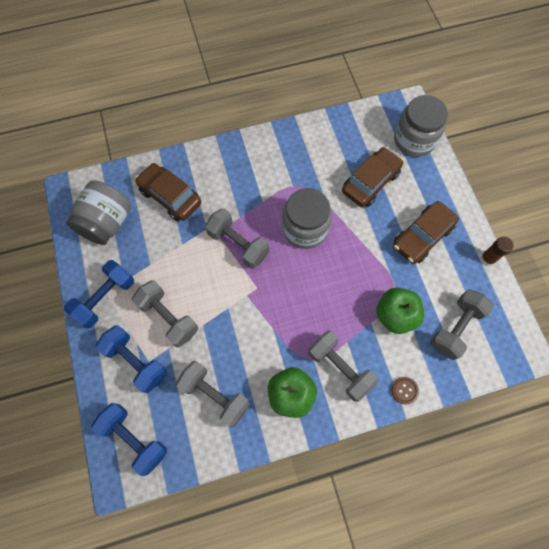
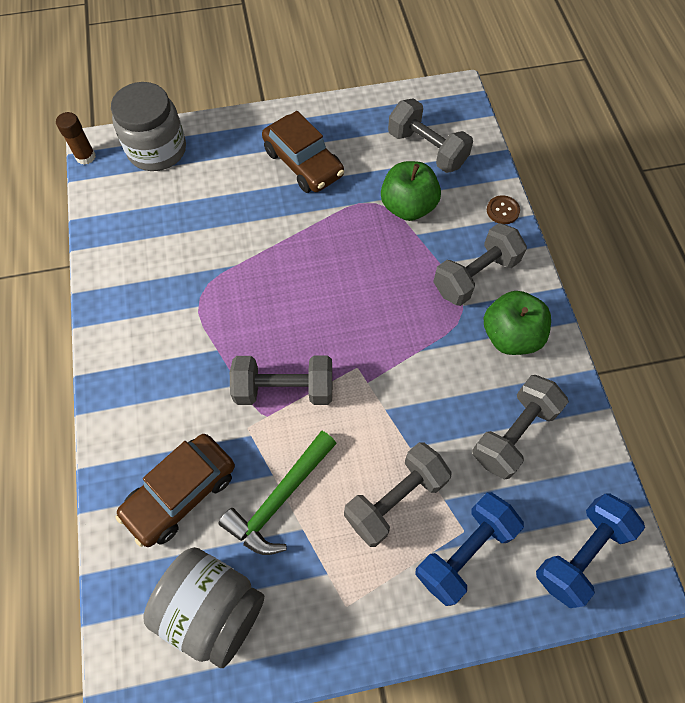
camera: 85 degrees left, 5 degrees down
blue dumbbell [64,260,134,328] -> none
grey dumbbell [205,208,269,269] -> grey dumbbell turned 45 degrees clockwise [230,355,332,405]
grey jar [282,188,332,249] -> none
brown car [342,147,403,207] -> none
brown glue stick [480,237,513,266] -> brown glue stick moved to [56,112,96,165]
none -> green hammer [218,431,337,555]

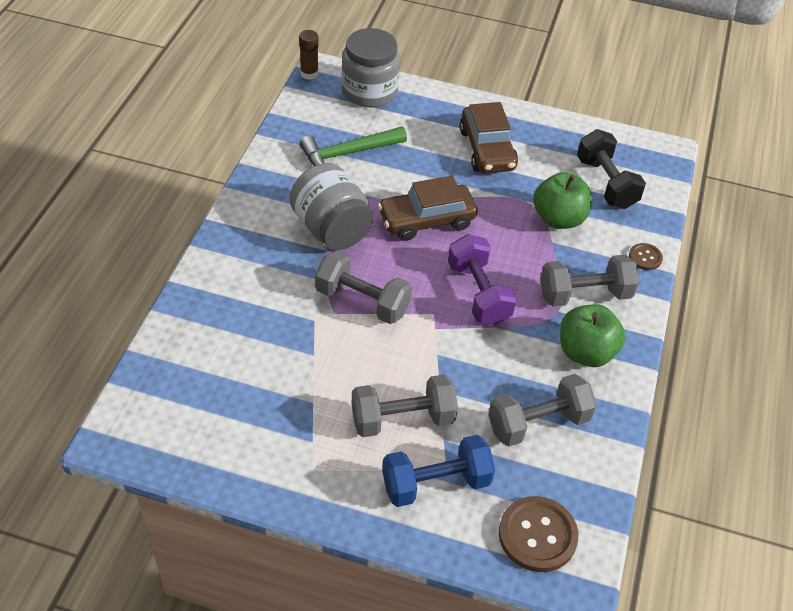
camera: 25 degrees right, 15 degrees down
brown car [115,434,235,547] -> brown car moved to [378,176,478,241]
grey jar [144,547,264,668] -> grey jar moved to [289,163,374,250]
green hammer [218,431,337,555] -> green hammer moved to [300,126,407,166]
grey dumbbell [388,98,473,173] -> black dumbbell [577,129,646,209]
blue dumbbell [536,493,645,608] -> brown button [499,496,578,572]
none -> purple dumbbell [448,234,517,325]

